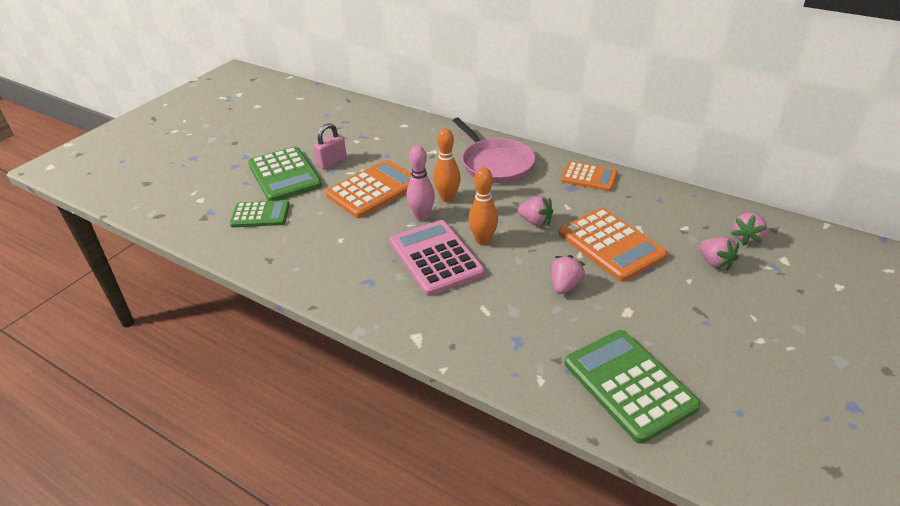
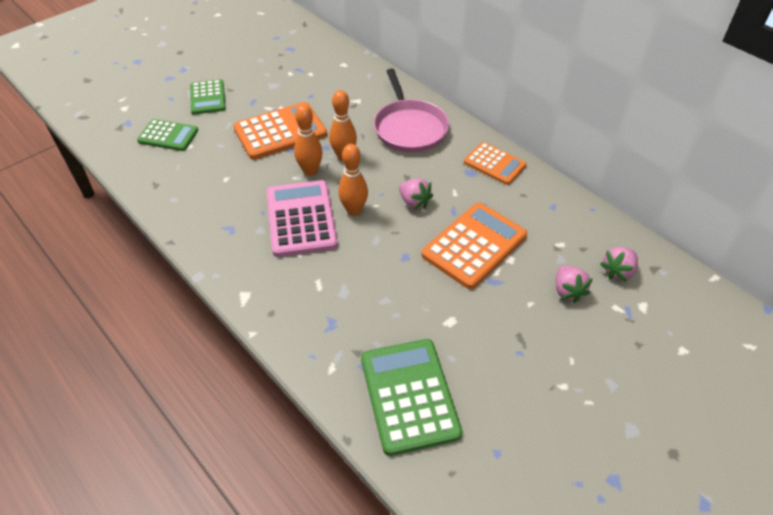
camera: 15 degrees right, 10 degrees up
green calculator [248,147,322,201] -> green calculator [190,79,226,115], size x0.63
pink padlock [313,123,347,170] -> none
pink bowling pin [407,145,435,221] -> orange bowling pin [294,104,322,176]
pink strawberry [551,255,586,294] -> none
orange calculator [559,208,668,282] -> orange calculator turned 120 degrees counterclockwise [421,203,527,289]

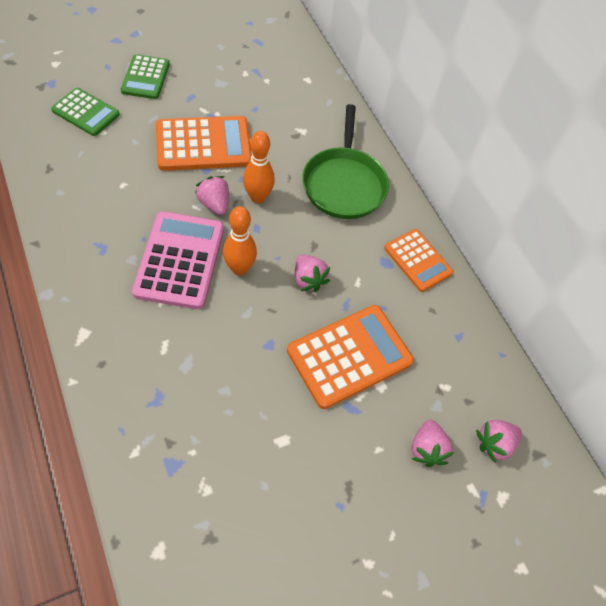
camera: 10 degrees right, 10 degrees up
orange bowling pin [294,104,322,176] -> pink strawberry [195,176,229,215]
green calculator [361,339,462,456] -> none
pink pan [374,69,449,153] -> green pan [302,104,389,219]

